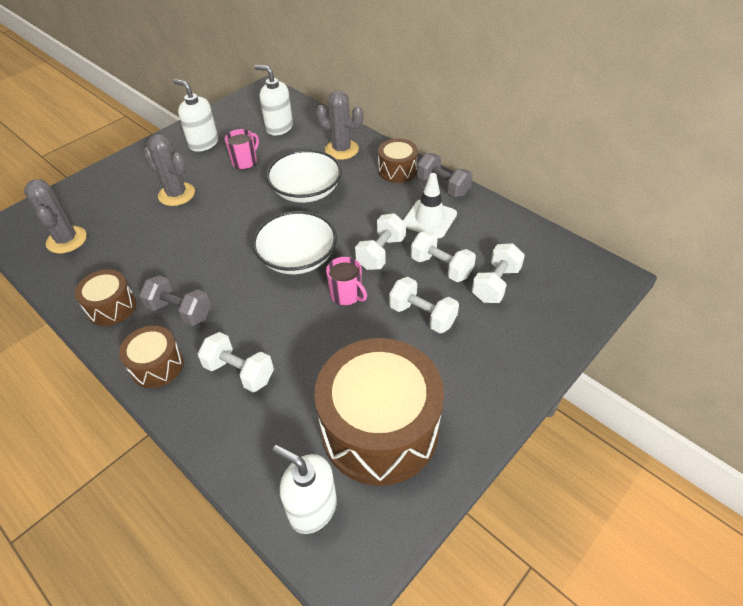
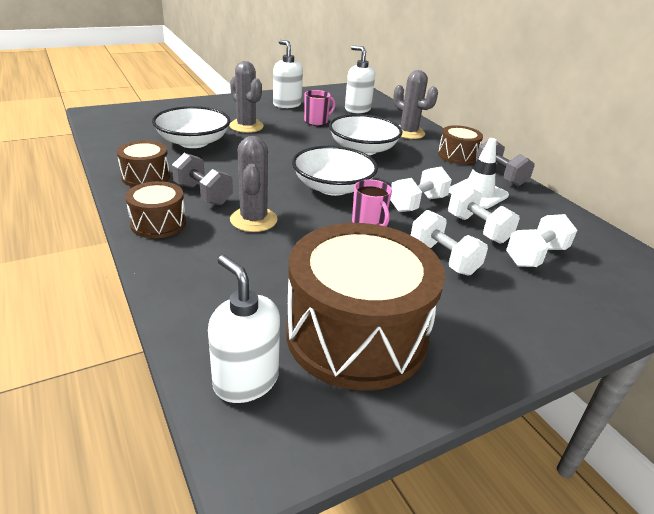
camera: 15 degrees right, 15 degrees down
grey cactus [24,179,87,253] -> grey cactus moved to [230,136,277,232]
white dumbbell [198,332,274,392] -> none
none -> white bowl [152,106,230,148]

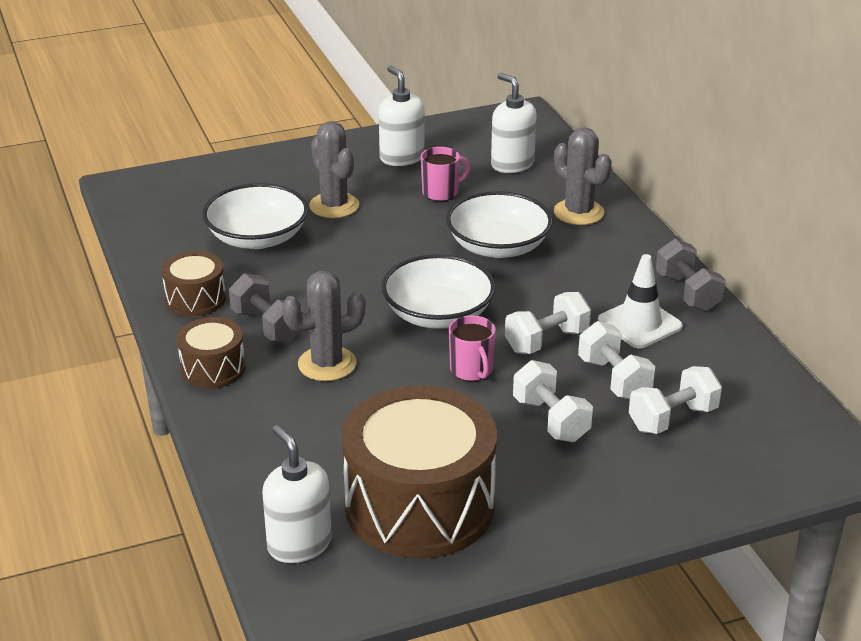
camera: 10 degrees right, 0 degrees up
grey cactus [230,136,277,232] -> grey cactus turned 60 degrees clockwise [282,271,366,381]
brown drum [438,125,483,165] -> none

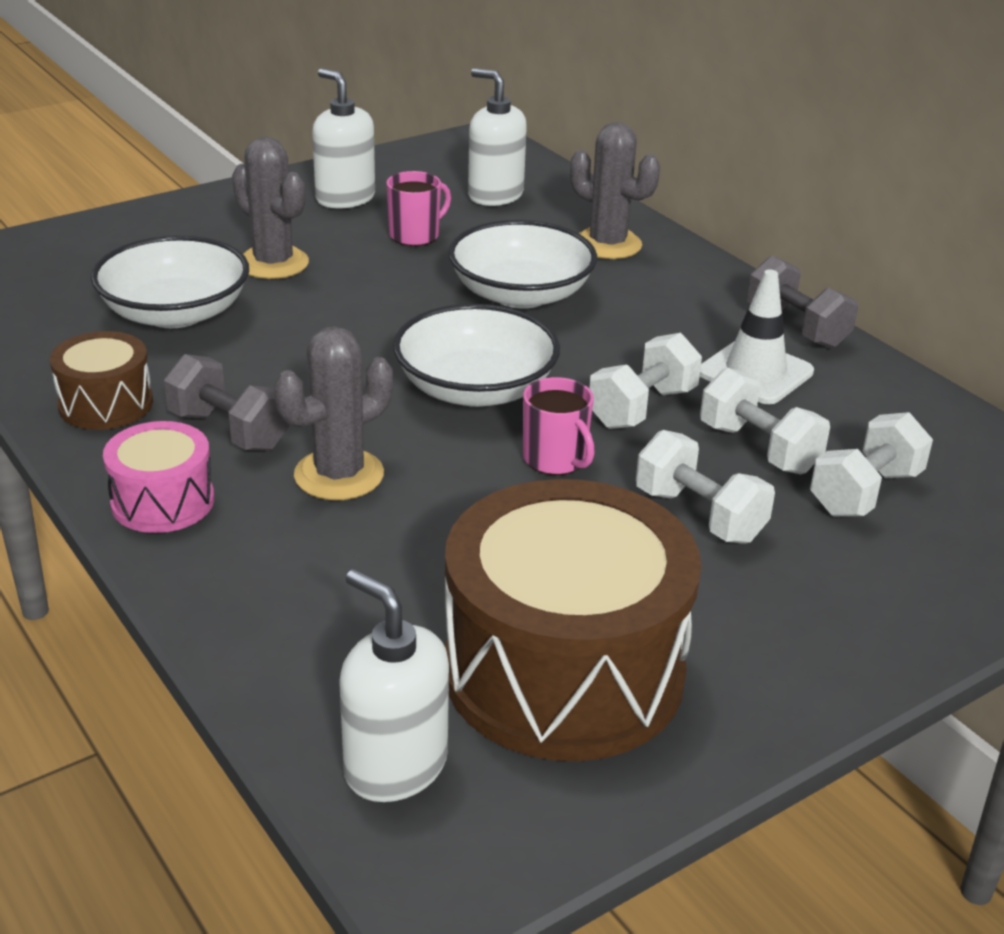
camera: 15 degrees left, 0 degrees up
brown drum [177,317,245,388] -> pink drum [103,421,214,533]

